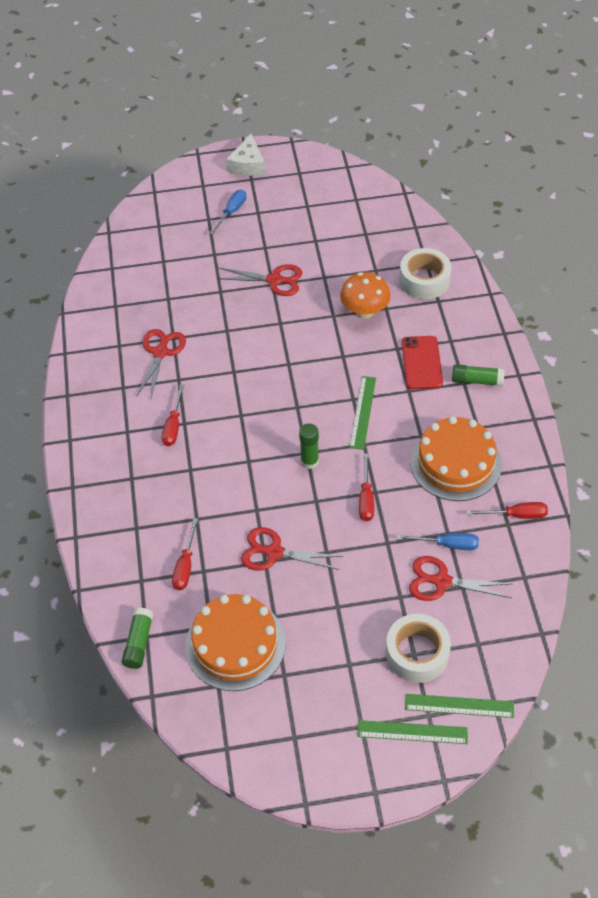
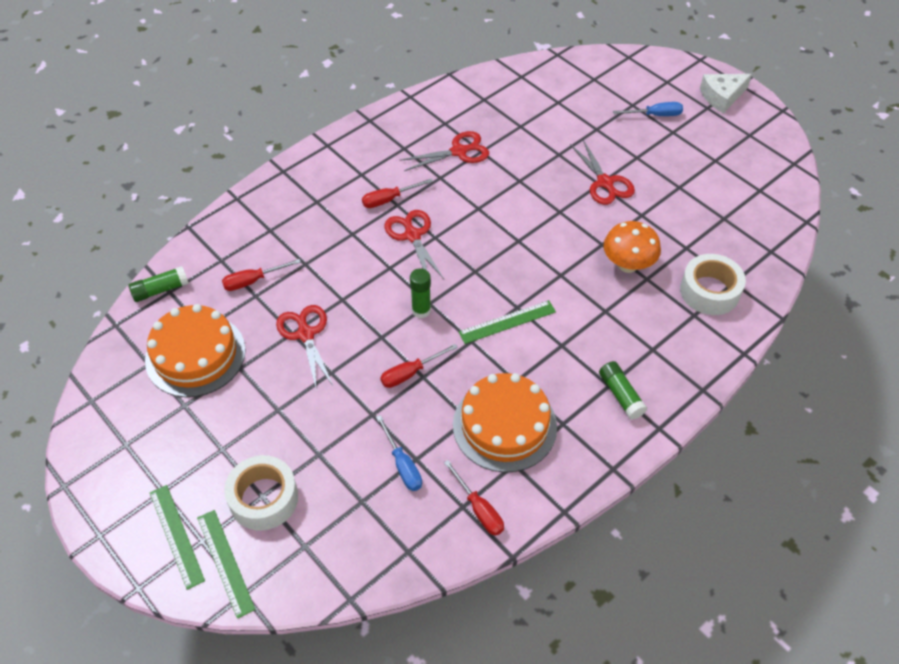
camera: 55 degrees right, 0 degrees up
red phone [402,336,443,389] -> none
red scissors [409,556,512,601] -> red scissors moved to [384,210,444,279]

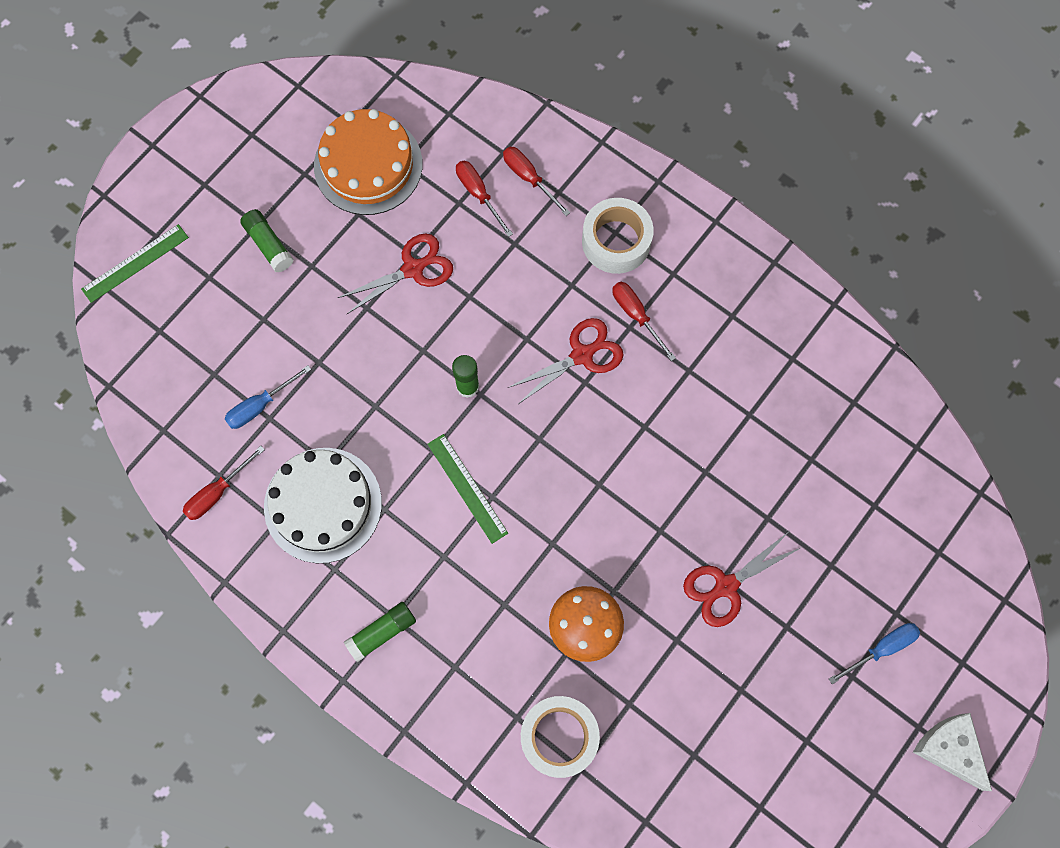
camera: 80 degrees right, 20 degrees up
green glue stick [128,266,189,302] -> green glue stick moved to [240,209,294,272]
green ruler [150,485,205,590] -> none
white tape [224,455,298,531] -> white tape moved to [582,198,654,274]
red screwdriver [380,344,458,388] -> red screwdriver moved to [503,147,570,216]
red scissors [399,131,489,171] -> none
orange cake [453,373,557,473] -> white cake [264,448,382,563]
blue screwdriver [613,102,683,116] -> blue screwdriver turned 105 degrees counterclockwise [829,623,920,684]

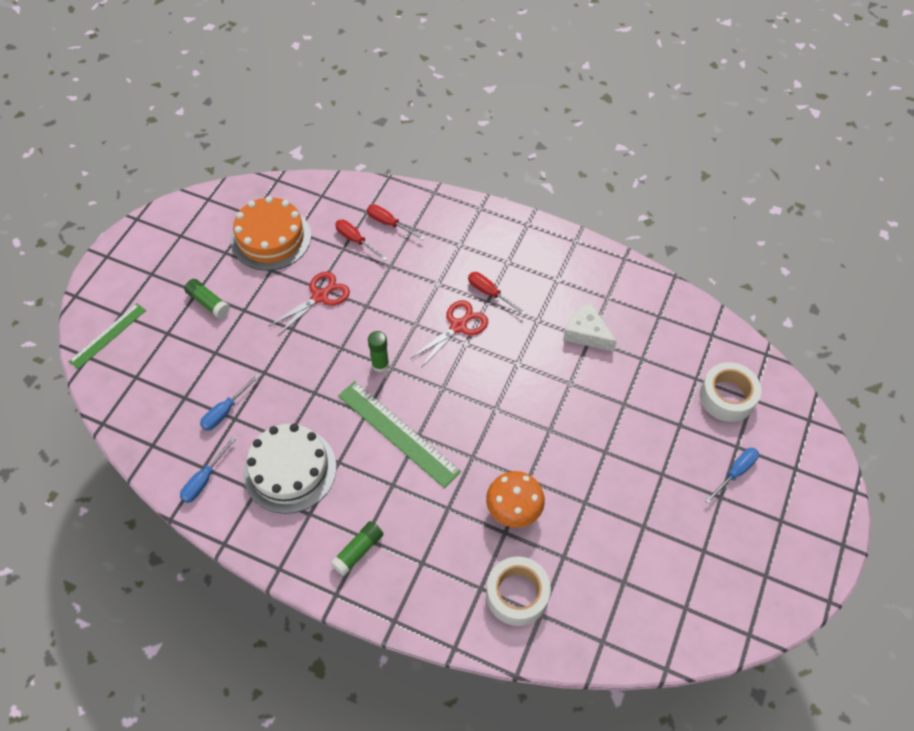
camera: 15 degrees left, 15 degrees down
red screwdriver [183,446,265,520] -> blue screwdriver [180,437,236,503]
green ruler [427,434,508,544] -> green ruler [338,381,461,488], size x1.59
white tape [582,198,654,274] -> white tape moved to [699,362,762,422]
red scissors [683,532,800,627] -> none
white cheese [913,713,992,791] -> white cheese moved to [563,302,617,352]

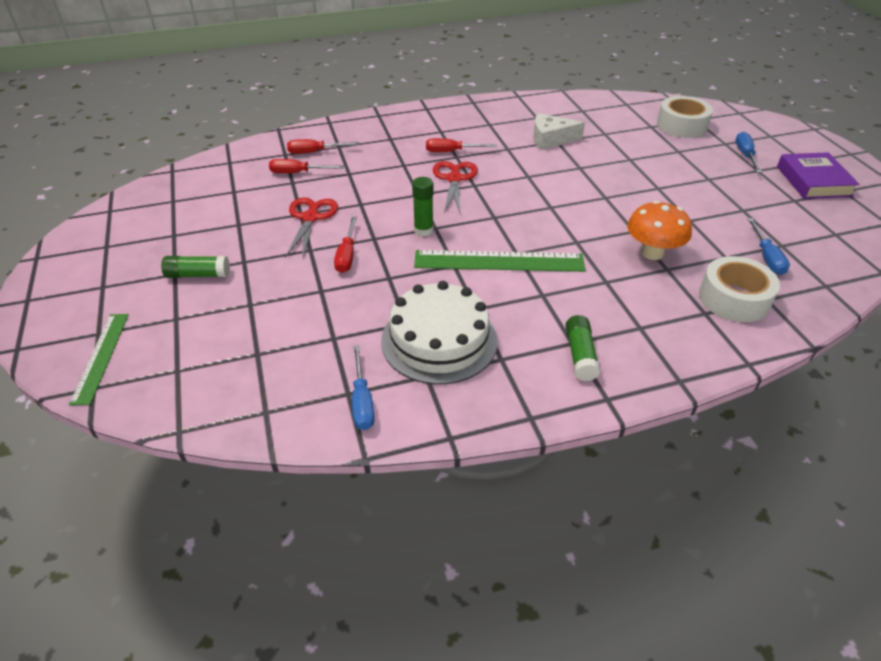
camera: 40 degrees left, 15 degrees down
blue screwdriver [200,374,260,431] -> blue screwdriver moved to [748,218,790,275]
orange cake [231,196,311,271] -> none
none -> red screwdriver [334,217,357,273]
none -> purple book [777,152,859,199]

